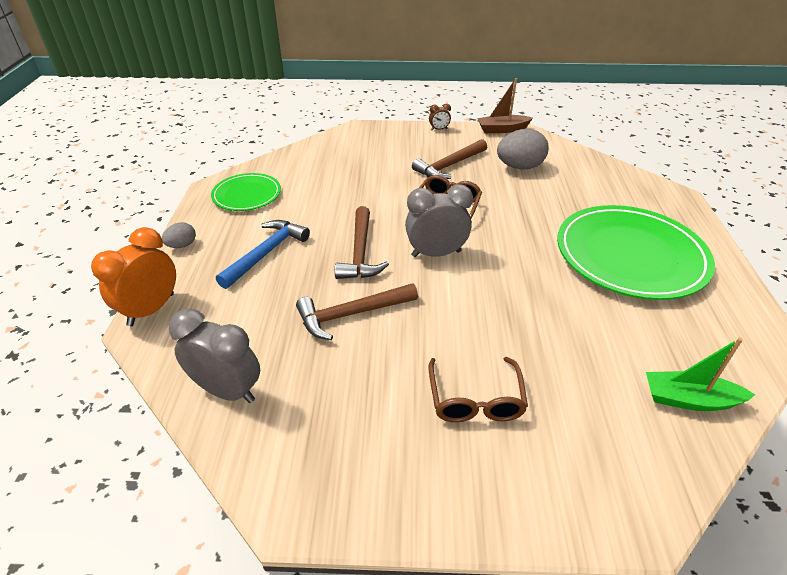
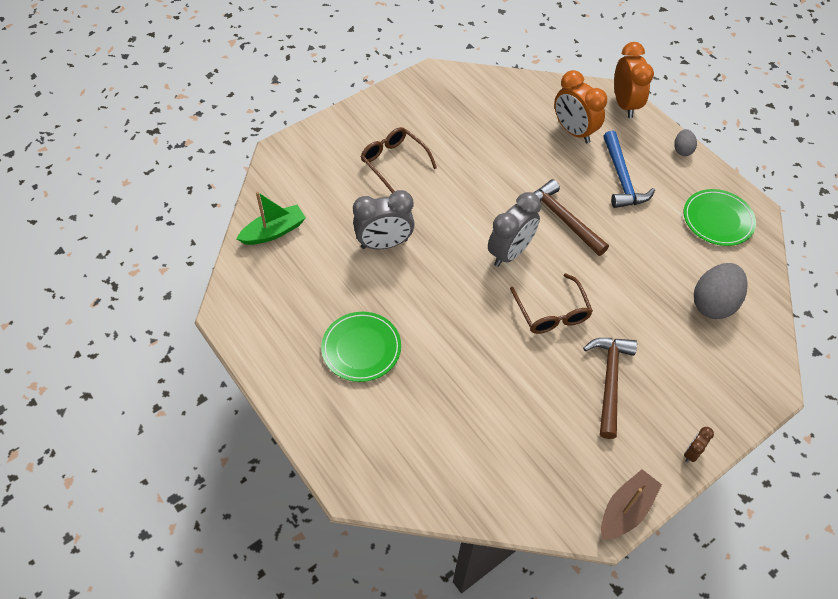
camera: 140 degrees right, 15 degrees up
grey clock [169,309,260,403] -> grey clock moved to [353,190,415,249]
brown hammer [296,283,418,340] -> none
grey egg [497,129,549,169] -> grey egg moved to [694,263,748,319]
green plate [557,205,715,300] -> green plate [321,312,401,382], size x0.53
none -> orange clock [554,70,607,143]

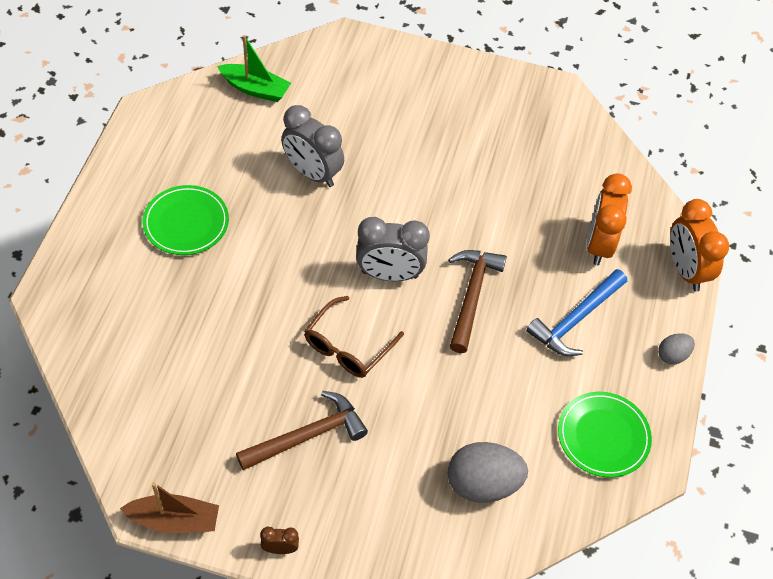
camera: 50 degrees right, 0 degrees up
brown glasses [361,127,437,193] -> none
orange clock [614,42,654,118] -> orange clock turned 120 degrees clockwise [670,199,729,292]

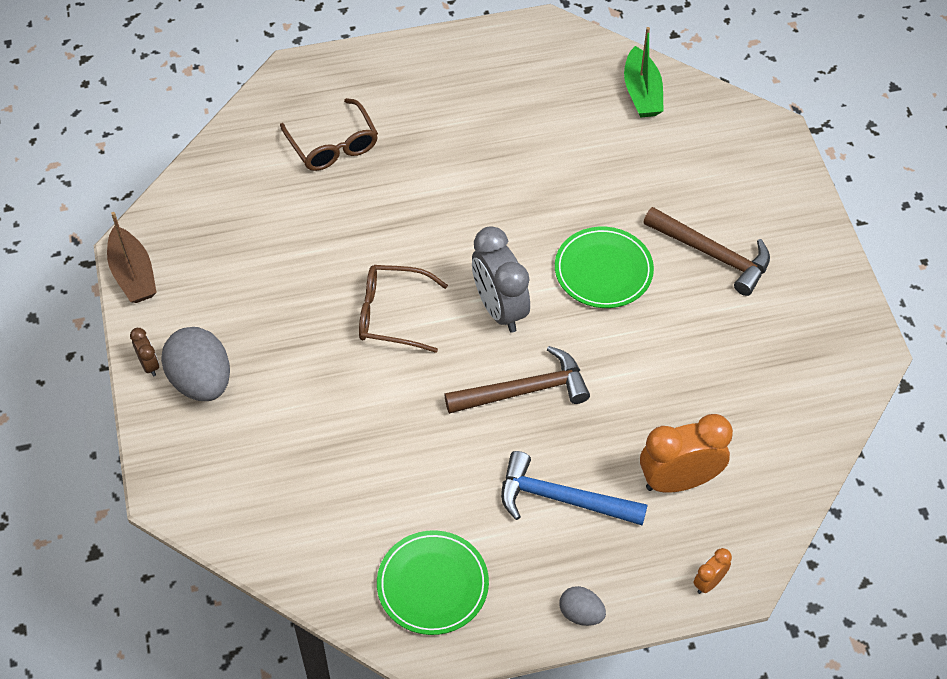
camera: 65 degrees right, 0 degrees up
green plate [143,185,229,255] -> green plate moved to [555,227,654,308]
brown hammer [236,391,368,470] -> brown hammer moved to [643,207,770,296]
grey clock [281,105,344,187] -> none
grey egg [447,442,528,503] -> grey egg moved to [161,327,230,401]
orange clock [670,199,729,292] -> orange clock [693,548,732,594], size x0.47
none -> brown glasses [280,98,378,171]

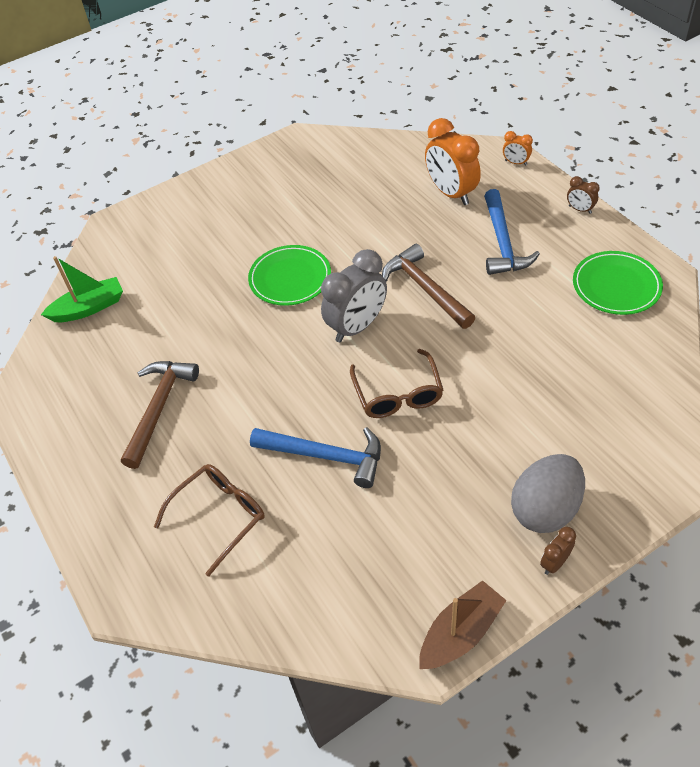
camera: 105 degrees left, 5 degrees down
grey egg [559,586,606,626] -> brown clock [567,176,600,214]
brown hammer [643,207,770,296] -> brown hammer moved to [121,361,199,469]
none -> blue hammer [250,427,381,488]

